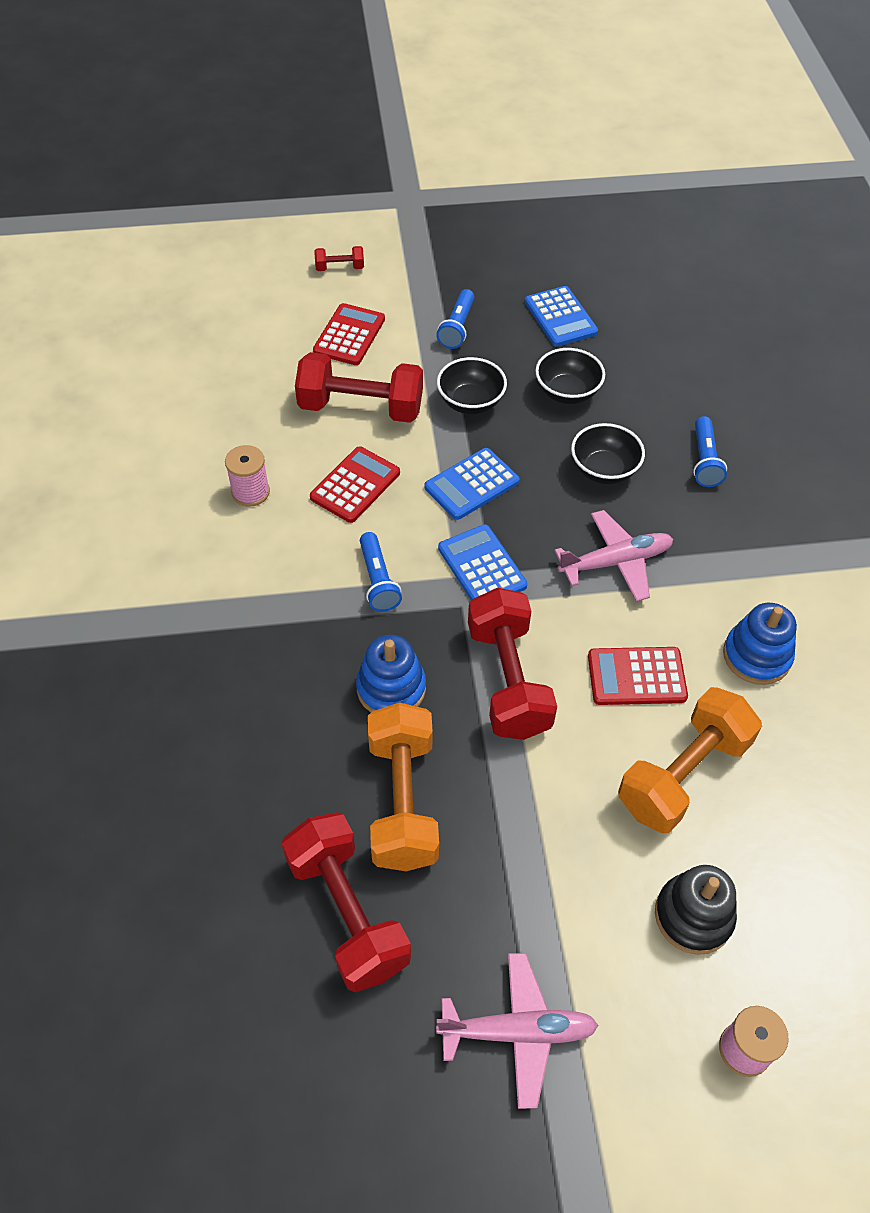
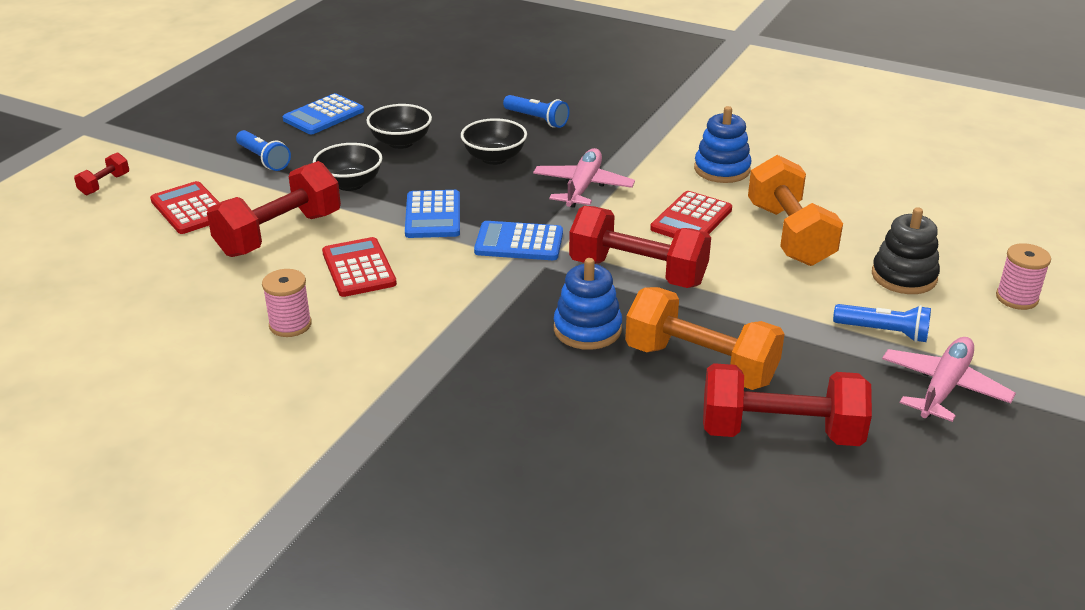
camera: 55 degrees left, 20 degrees down
blue flashlight [360,532,402,612] -> blue flashlight moved to [833,304,931,342]
blue calculator [525,286,598,347] -> blue calculator turned 120 degrees clockwise [283,93,364,134]

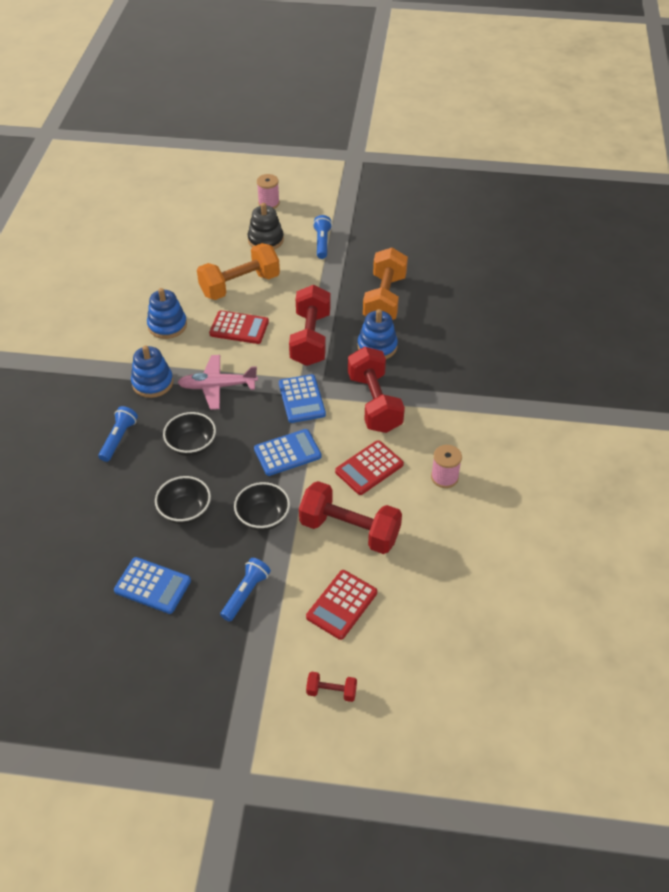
camera: 110 degrees left, 15 degrees up
red dumbbell [703,363,872,446] -> red dumbbell moved to [348,347,405,433]
pink plane [882,337,1016,422] -> none
none -> blue stacking toy [131,345,173,398]

